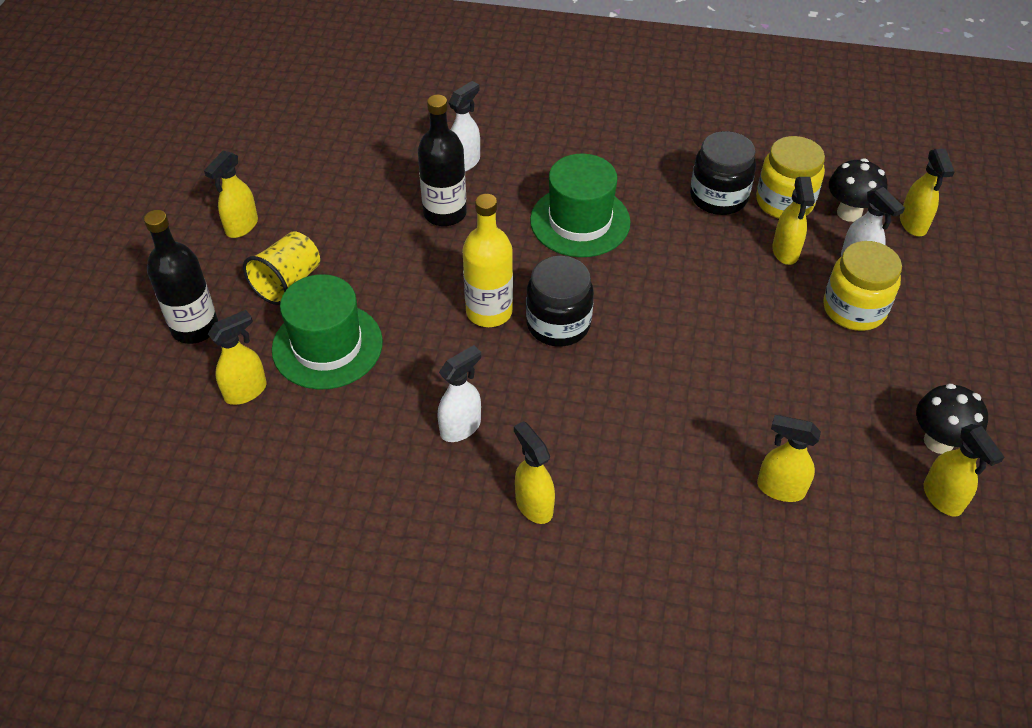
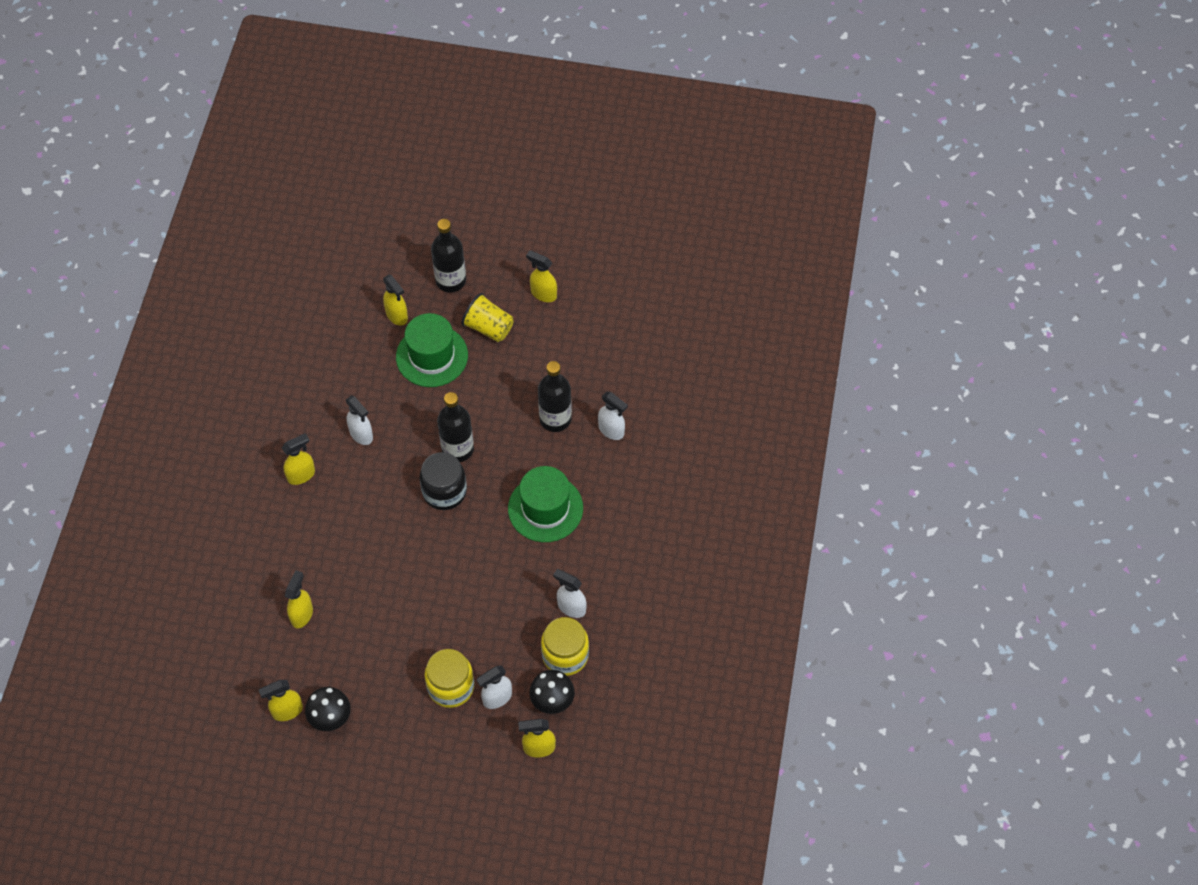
camera: 90 degrees right, 10 degrees up
yellow bottle [462,194,513,327] -> black bottle [437,392,474,462]
black jar [690,131,756,215] -> white spray bottle [553,569,587,618]
yellow spray bottle [772,177,815,265] -> none

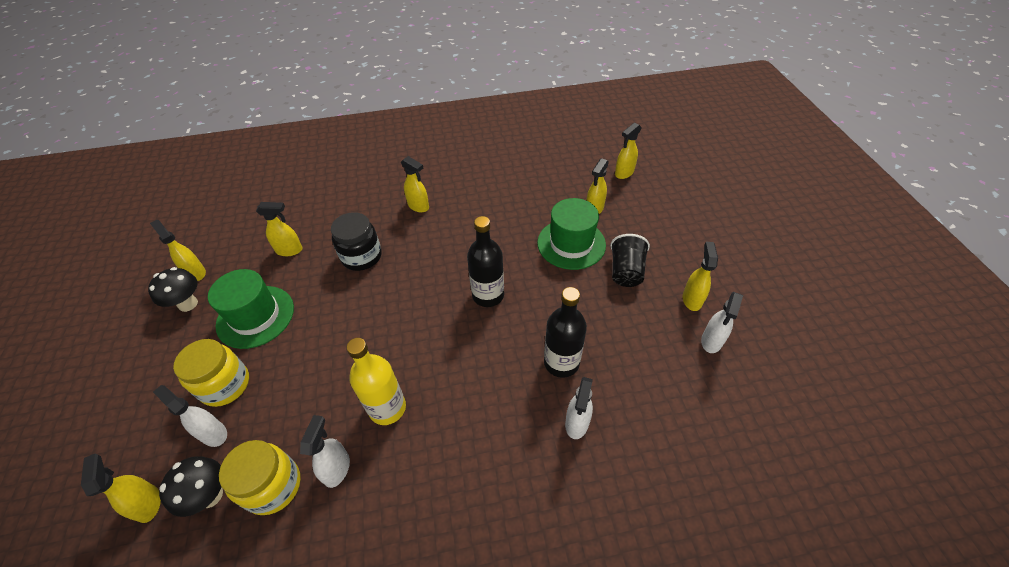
camera: 70 degrees right, 10 degrees down
white spray bottle [346,395,373,445] -> white spray bottle moved to [701,292,743,353]
black jar [420,452,467,510] -> black jar moved to [331,212,382,271]
black bottle [431,219,466,293] -> none
yellow cup [462,293,514,342] -> black cup [610,234,650,287]
green hat [508,466,583,542] -> green hat moved to [208,269,294,349]
none -> yellow bottle [347,338,406,425]
none -> yellow spray bottle [615,123,642,179]

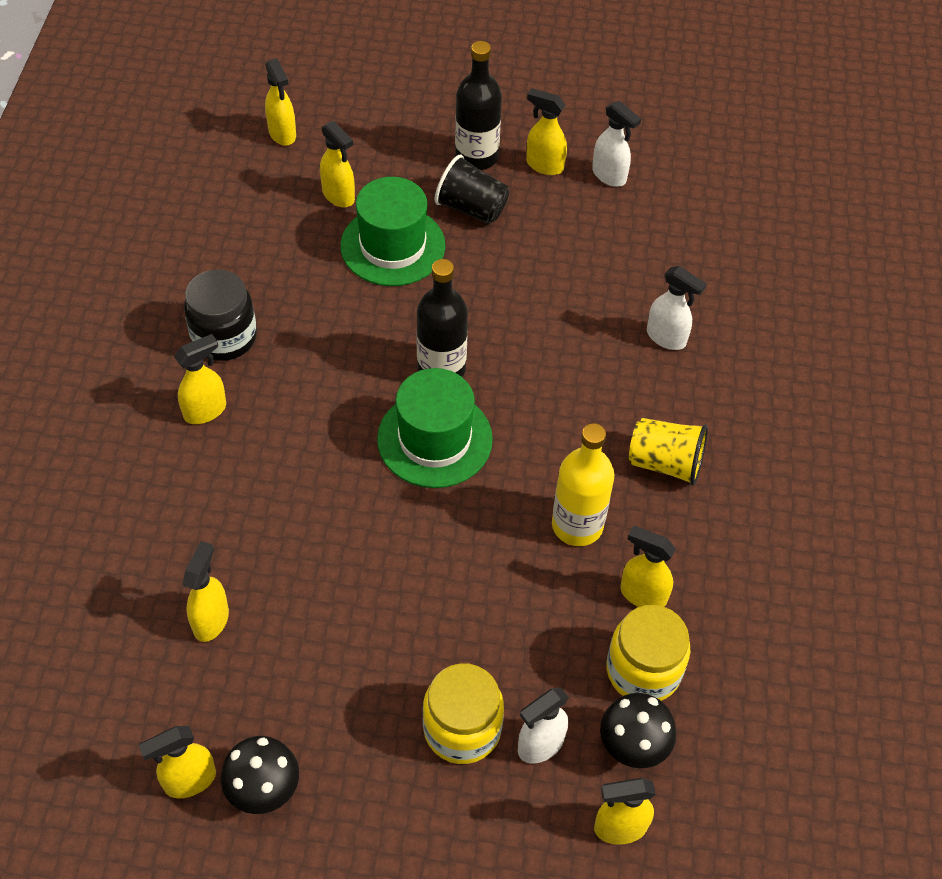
camera: 75 degrees left, 5 degrees up
green hat [208,269,294,349] -> green hat moved to [377,368,493,488]
white spray bottle [300,415,350,488] -> yellow spray bottle [620,526,676,607]
black jar [331,212,382,271] -> black jar moved to [184,269,257,361]
black bottle [544,287,587,378] -> black bottle moved to [455,41,502,170]
none -> yellow cup [629,418,708,486]

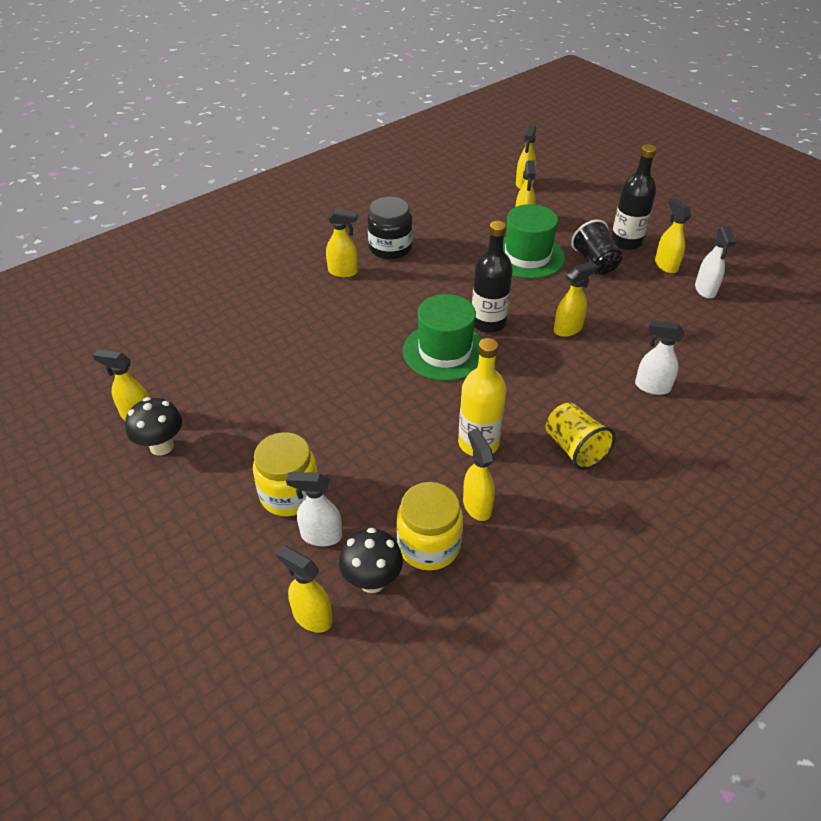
camera: 45 degrees right, 10 degrees down
yellow spray bottle [182,541,229,642] -> yellow spray bottle moved to [554,262,597,337]
white spray bottle [647,266,707,350] -> white spray bottle turned 120 degrees clockwise [635,320,684,395]

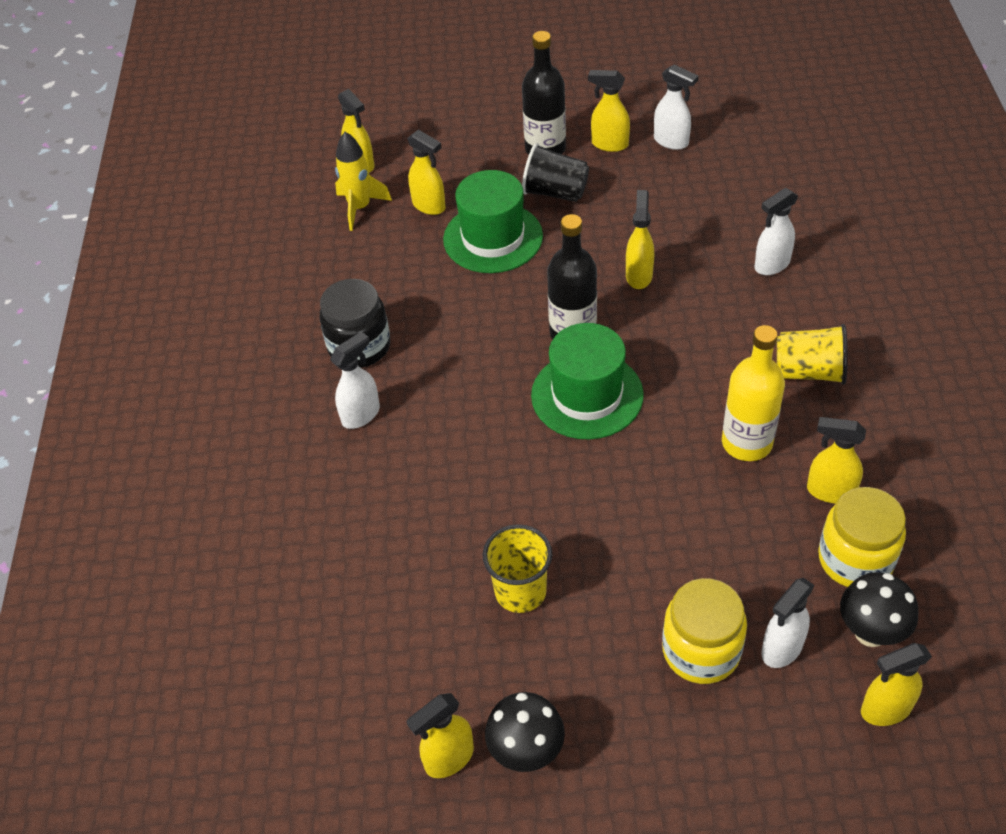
camera: 50 degrees left, 5 degrees up
yellow spray bottle [326,209,358,277] -> white spray bottle [330,331,380,429]
none -> yellow rocket [335,132,392,231]
none -> yellow cup [483,524,552,613]

